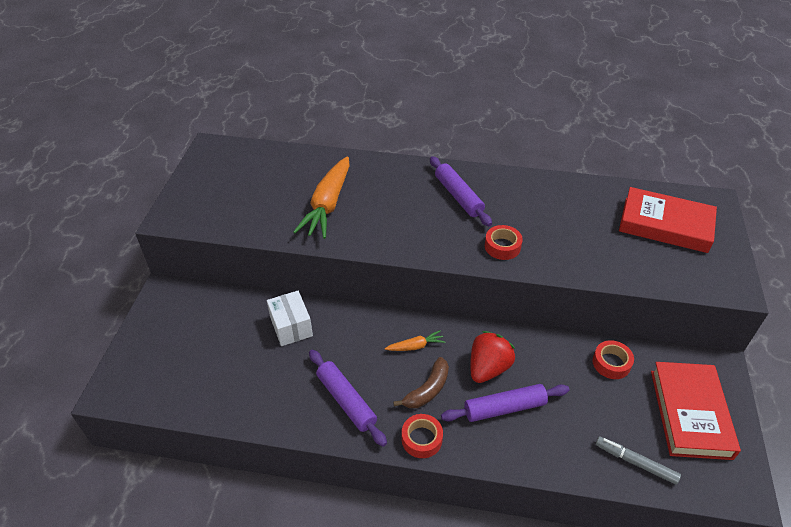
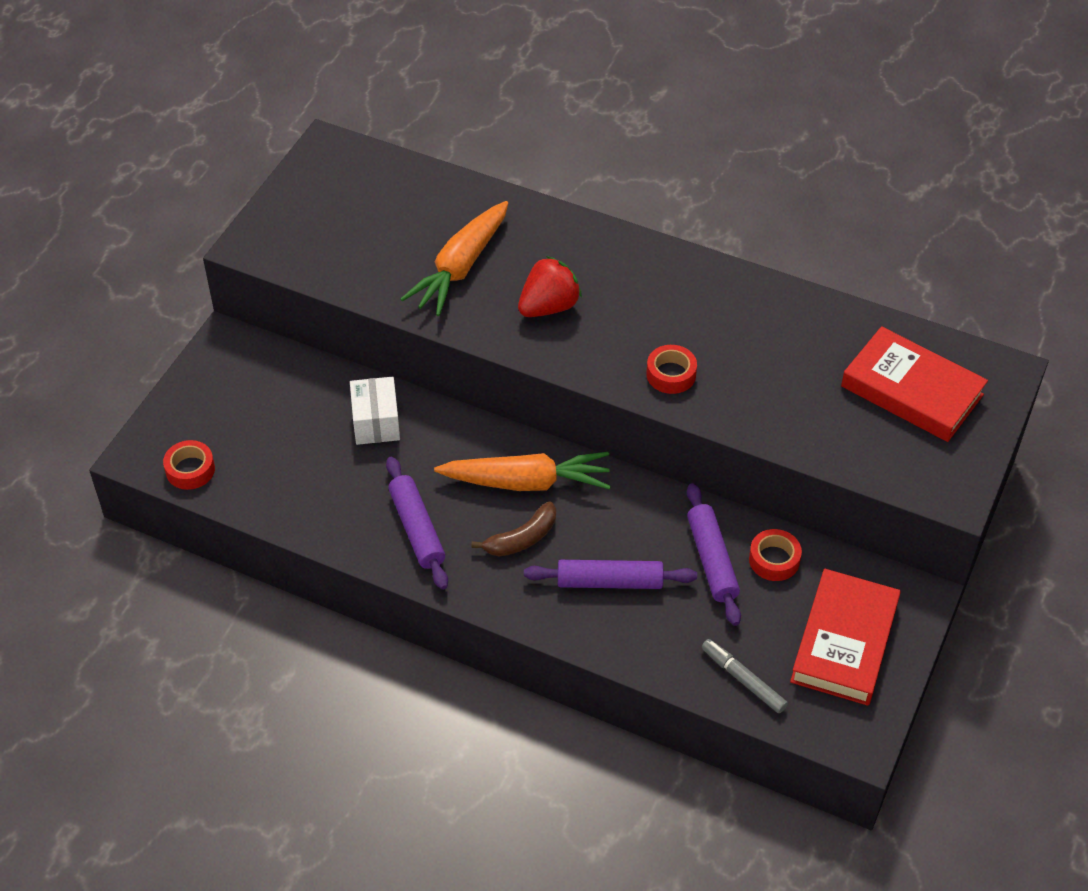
camera: 15 degrees right, 5 degrees up
orange carrot [385,330,445,351] -> orange carrot [434,452,611,491], size x2.16
red tape [402,414,443,458] -> red tape moved to [163,440,215,490]
purple rolling pin [430,156,492,226] -> purple rolling pin moved to [687,483,741,626]
red strawberry [470,331,515,383] -> red strawberry moved to [518,256,582,317]

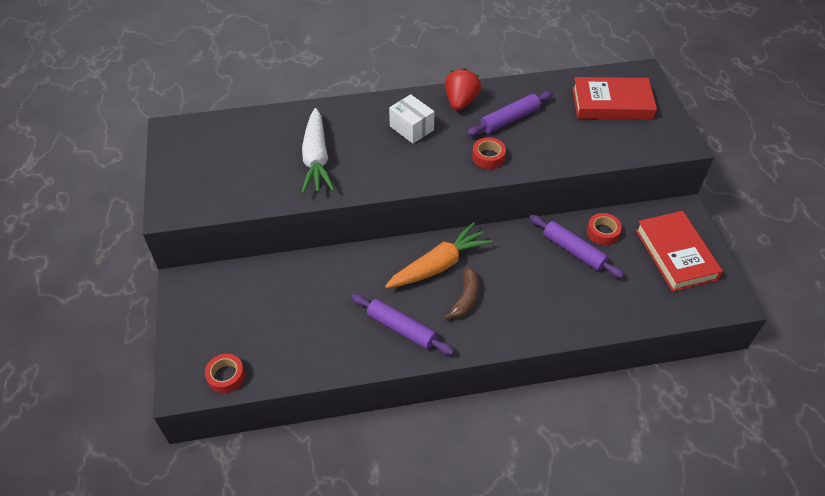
camera: 35 degrees left, 0 degrees up
white box [350,377,400,445] -> white box moved to [389,94,435,144]
orange carrot [401,201,508,316] -> white carrot [301,108,334,194]
red strawberry [518,256,582,317] -> red strawberry moved to [445,68,481,111]
purple rolling pin [524,560,697,589] -> purple rolling pin moved to [467,91,553,136]
grey marker [702,639,788,713] -> none

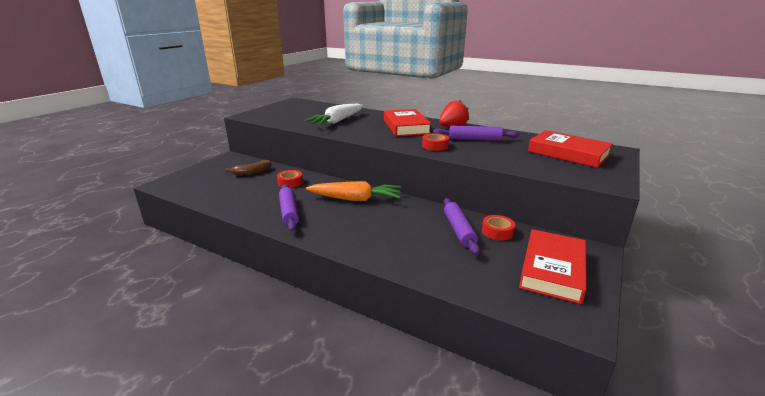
camera: 40 degrees right, 25 degrees down
red tape [205,354,245,393] -> red tape moved to [277,170,303,188]
white box [389,94,435,144] -> red book [384,109,432,137]
brown banana [443,267,479,320] -> brown banana moved to [225,160,271,176]

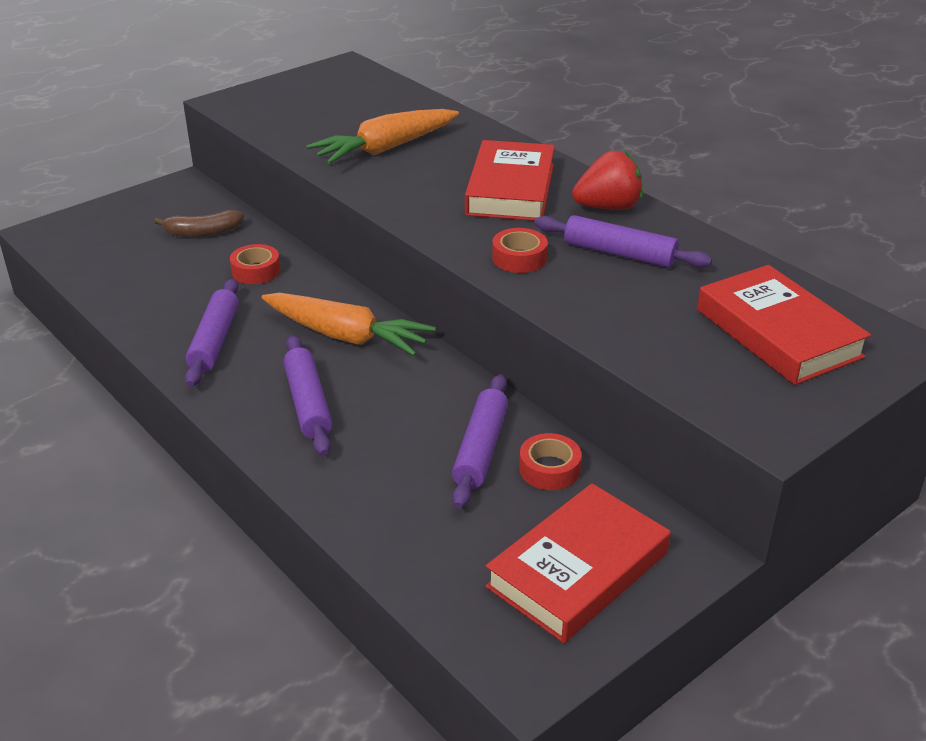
camera: 20 degrees right, 10 degrees up
white carrot [304,104,363,125] -> orange carrot [306,109,459,164]
none -> purple rolling pin [283,335,333,456]

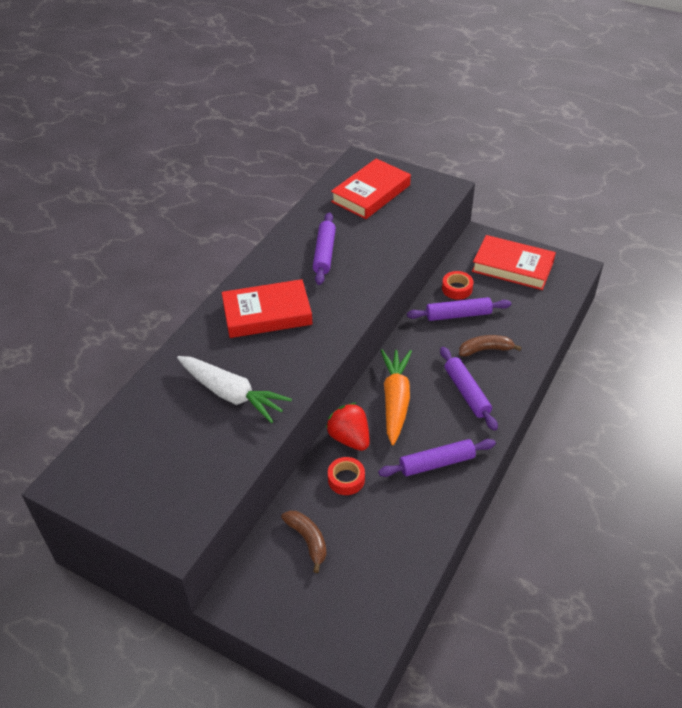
camera: 110 degrees left, 10 degrees up
purple rolling pin [283,335,333,456] -> purple rolling pin turned 75 degrees counterclockwise [440,347,498,431]
orange carrot [306,109,459,164] -> white carrot [177,356,292,423]
red tape [492,228,548,273] -> none
red strawberry [572,151,643,210] -> red strawberry moved to [326,403,369,451]
none -> brown banana [459,335,522,357]

